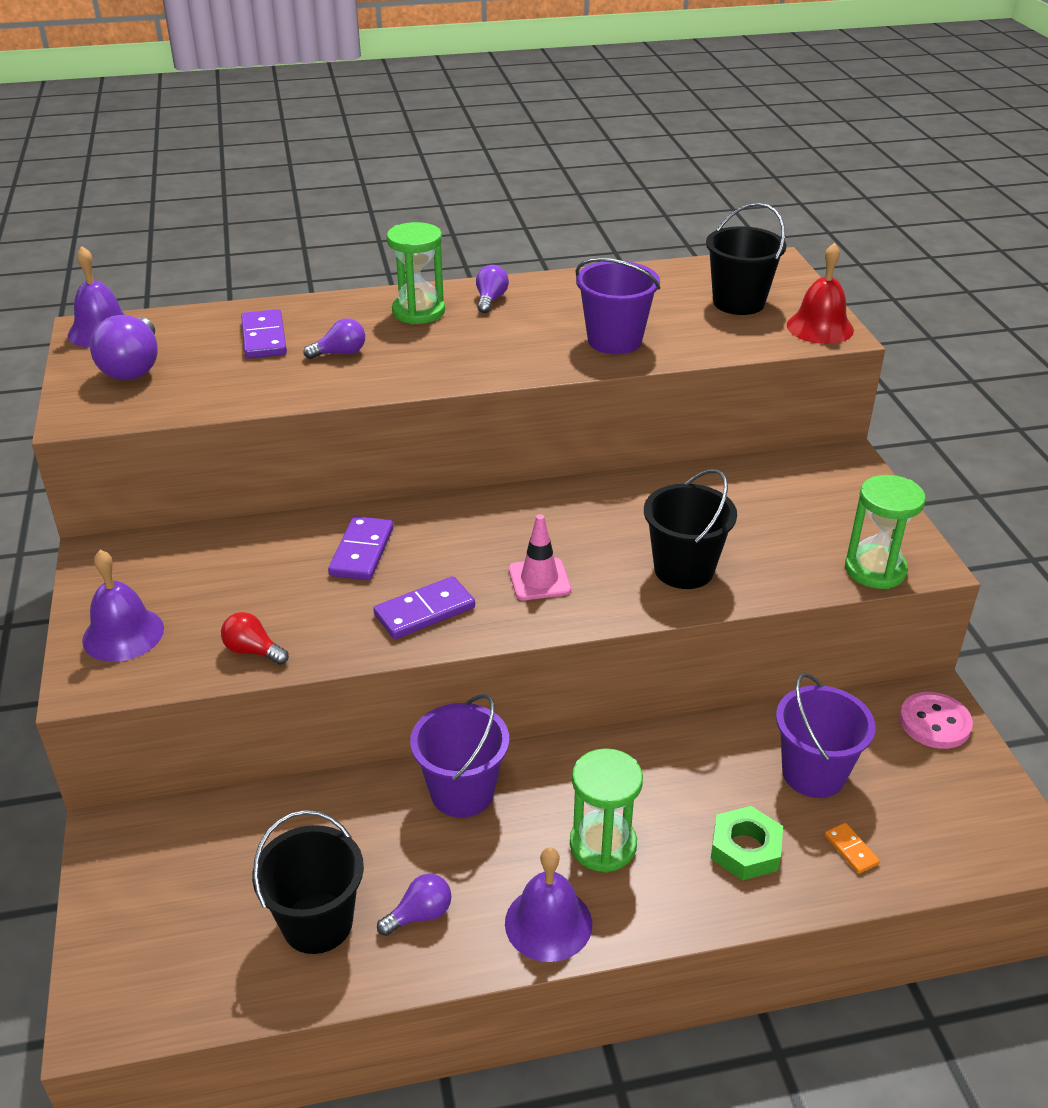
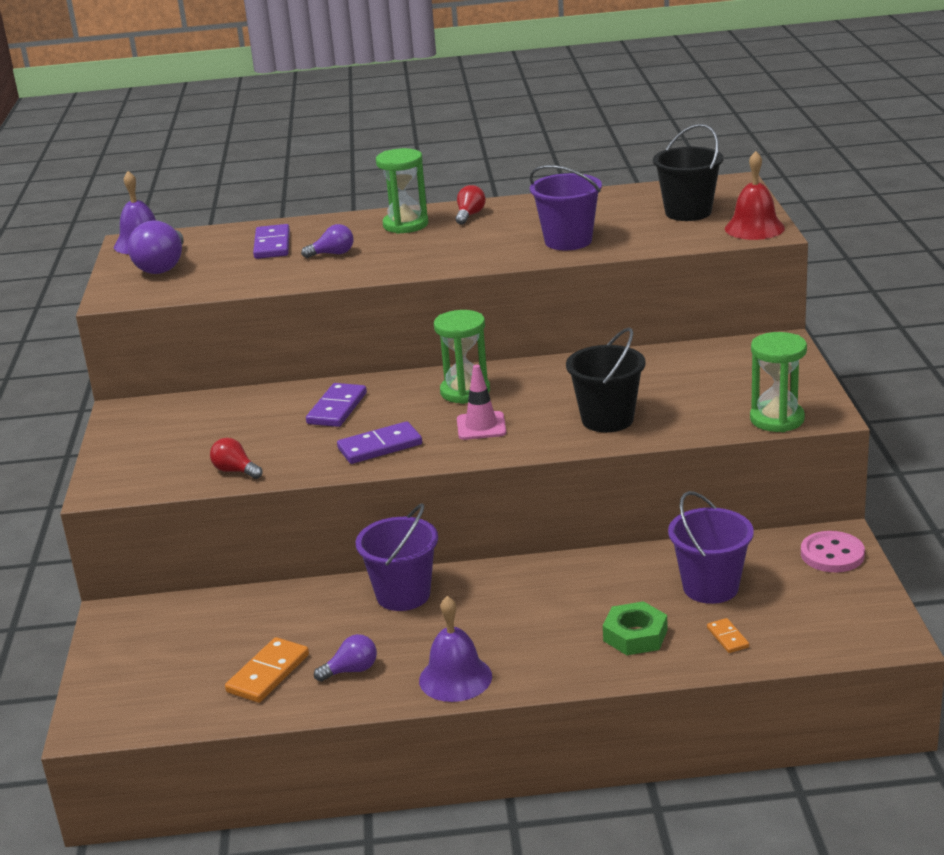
camera: 10 degrees right, 10 degrees down
purple bell [82,550,164,662] -> none
black bucket [252,810,364,954] -> orange domino [225,637,309,703]
purple light bulb [476,265,509,313] -> red light bulb [455,185,486,225]
green hourglass [570,748,643,873] -> green hourglass moved to [434,310,490,404]

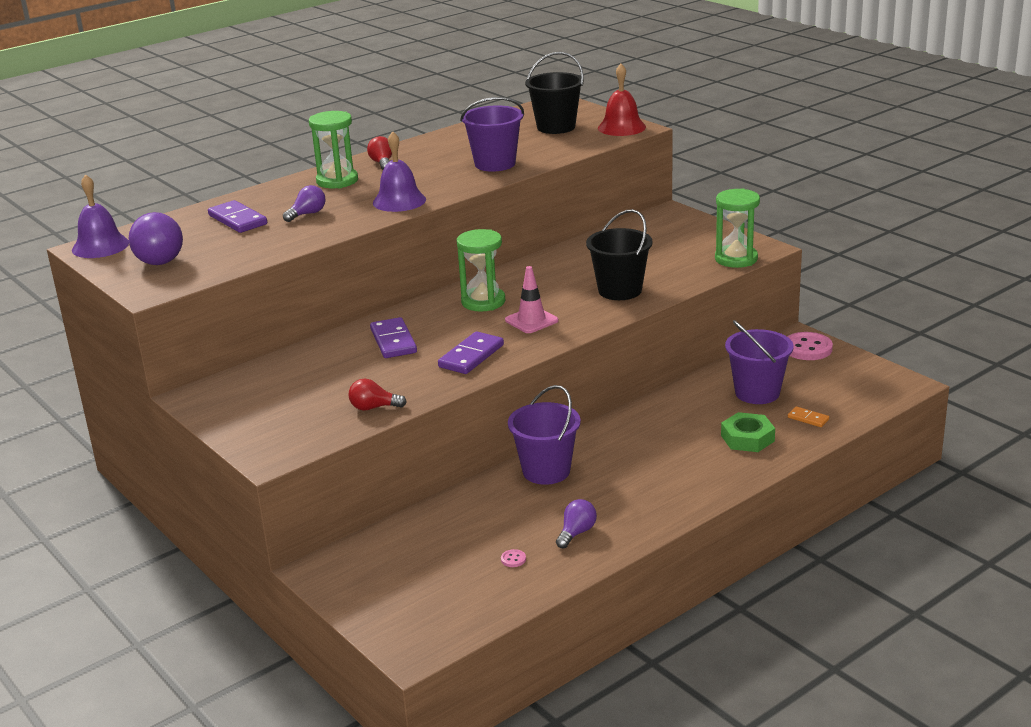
camera: 35 degrees left, 0 degrees up
orange domino [225,637,309,703] -> pink button [501,549,526,567]
purple bell [419,596,492,702] -> purple bell moved to [373,131,426,212]

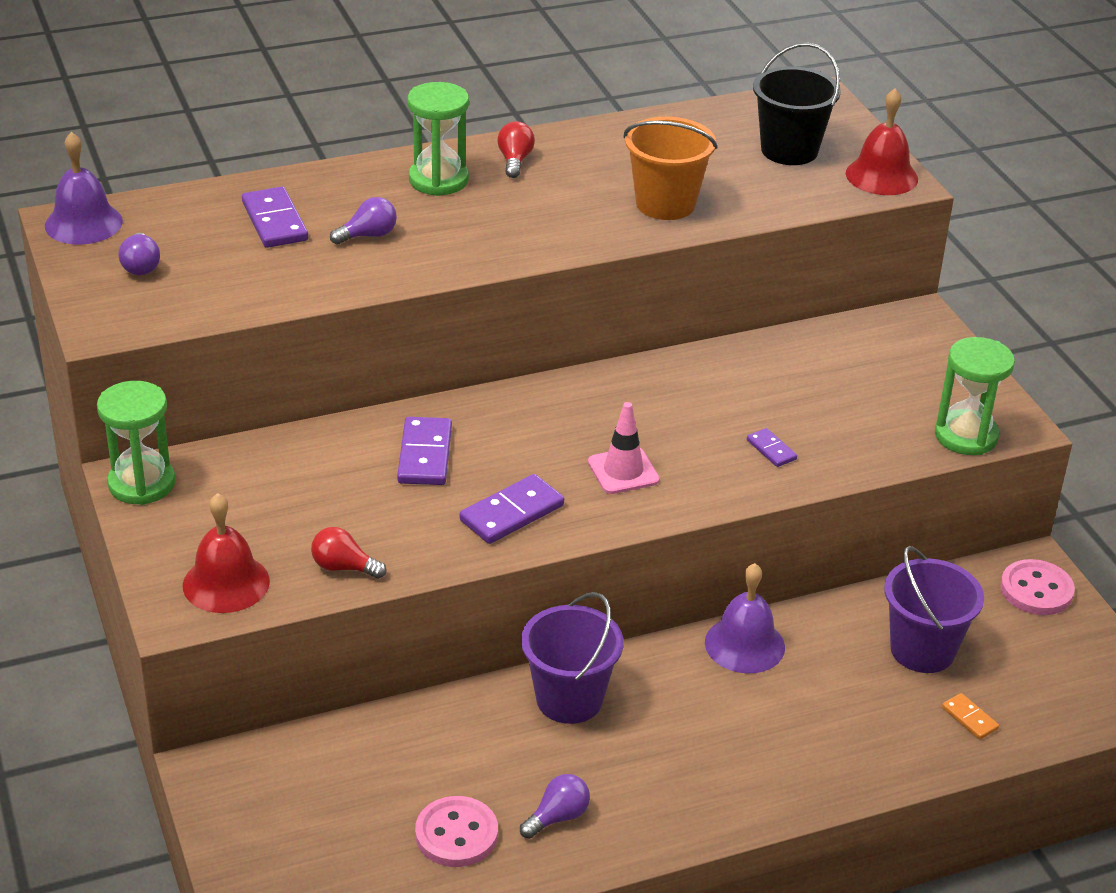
camera: 15 degrees right, 10 degrees up
purple light bulb [129,212,183,265] -> purple light bulb [119,233,160,275], size x0.57
purple bell [373,131,426,212] -> purple bell moved to [705,563,785,674]
green hourglass [457,229,505,311] -> green hourglass moved to [97,381,175,505]
purple bucket [460,97,524,172] -> orange bucket [623,117,718,220]
pink button [501,549,526,567] -> pink button [415,796,498,867], size x2.40
black bucket [586,209,653,300] -> purple domino [747,428,797,467]
green nut [721,412,775,452] -> none
none -> red bell [183,493,270,613]

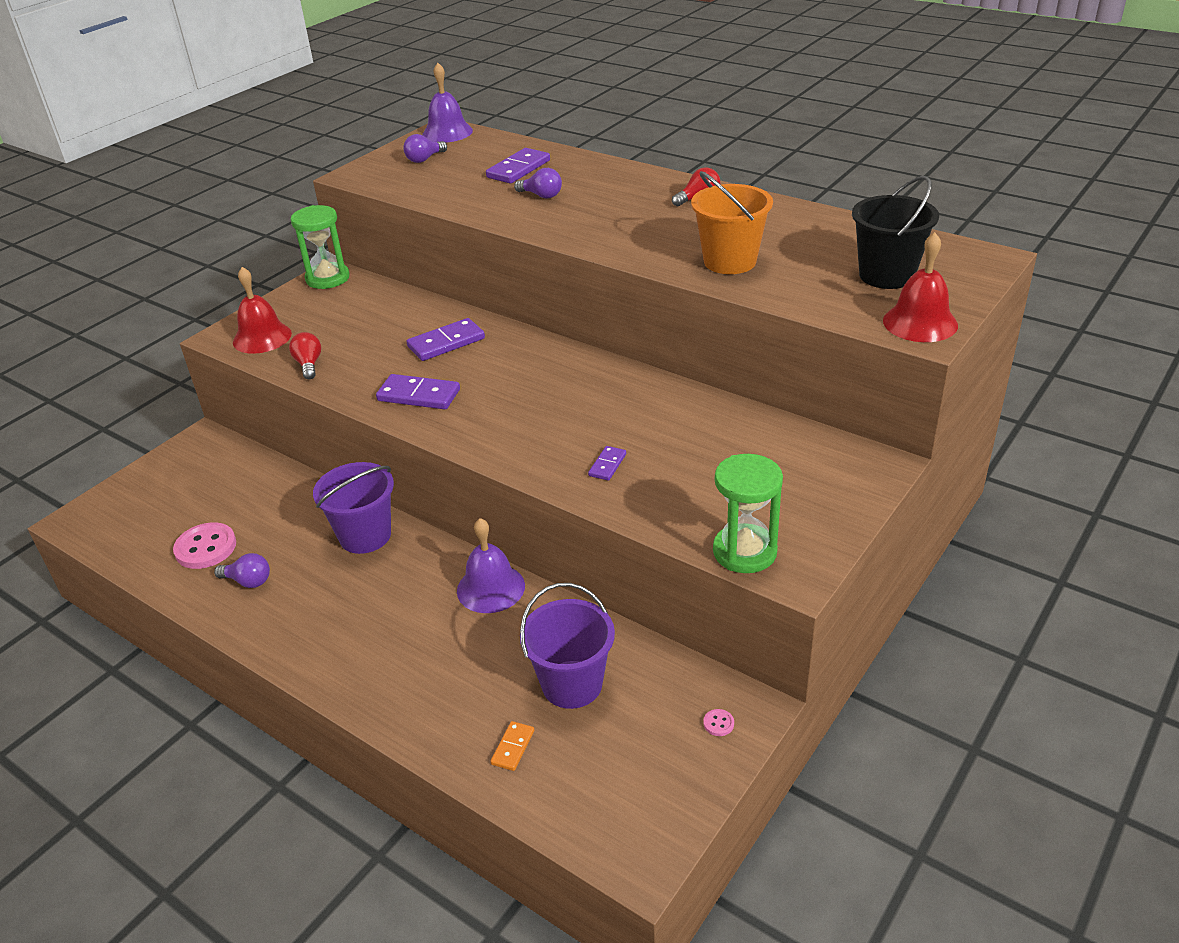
camera: 60 degrees right, 0 degrees up
green hourglass [407,82,469,196] -> none
pink traffic cone [588,402,660,494] -> none
pink button [1000,559,1075,615] -> pink button [703,709,734,736], size x0.42

